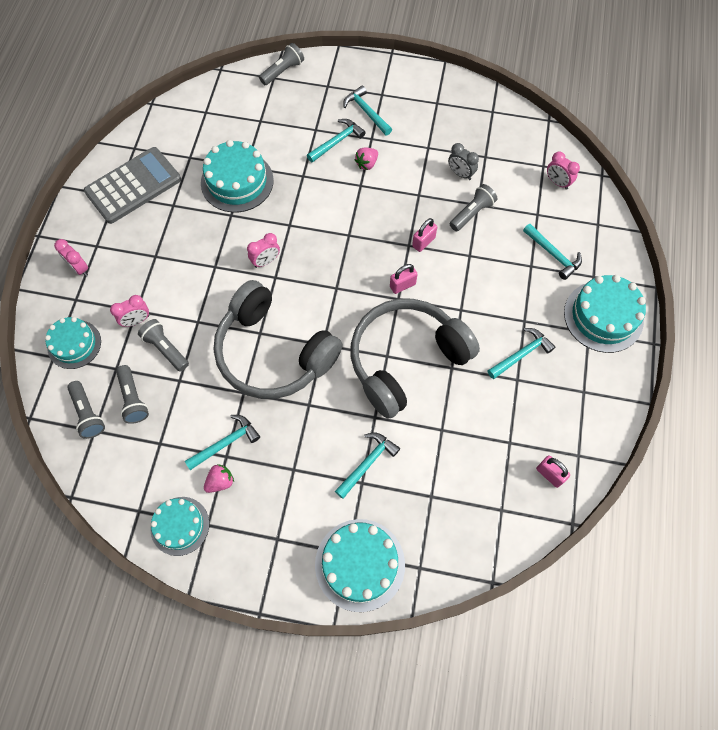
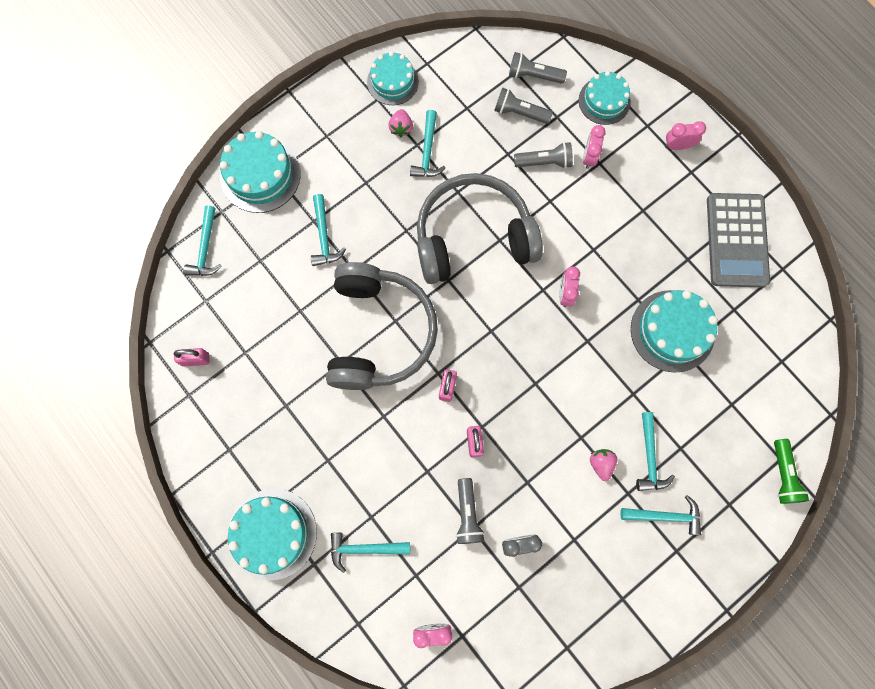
camera: 130 degrees right, 10 degrees up
grey flashlight [259,43,304,85] -> green flashlight [774,439,809,504]
turquoise hammer [488,328,555,379] -> turquoise hammer moved to [184,205,222,276]

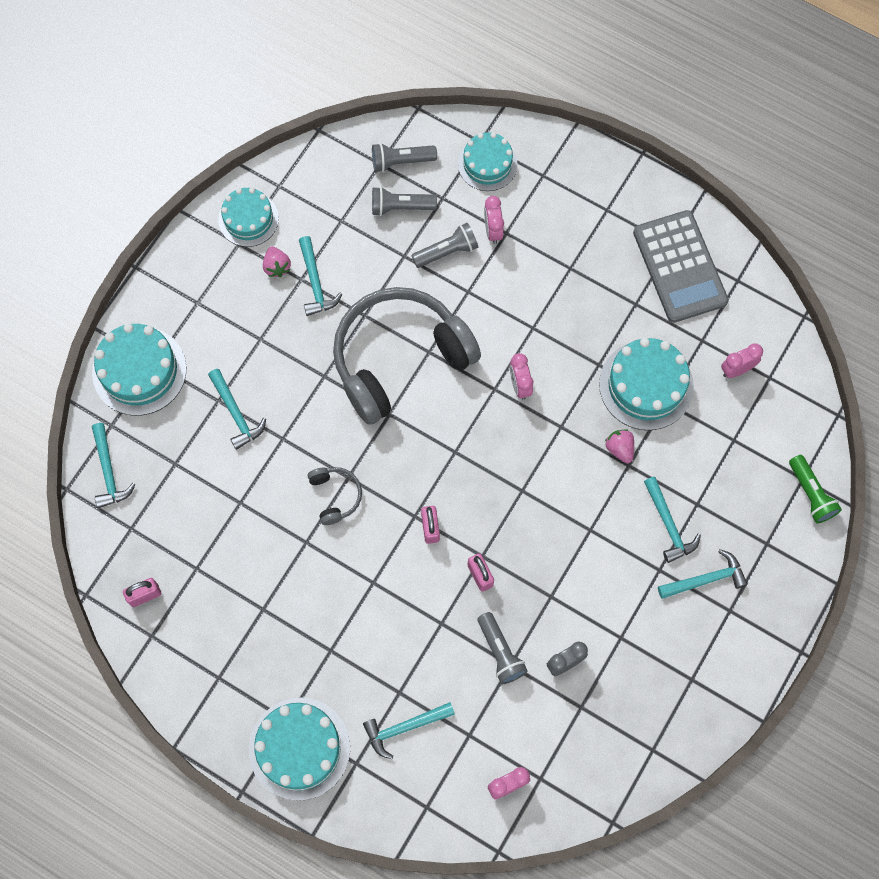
camera: 20 degrees left, 5 degrees down
grey headphones [326,262,438,390] -> grey headphones [308,467,362,525], size x0.40
pink strawberry [590,449,617,481] -> pink strawberry moved to [605,430,634,463]
pink clock [665,121,706,150] -> pink clock moved to [721,344,763,378]

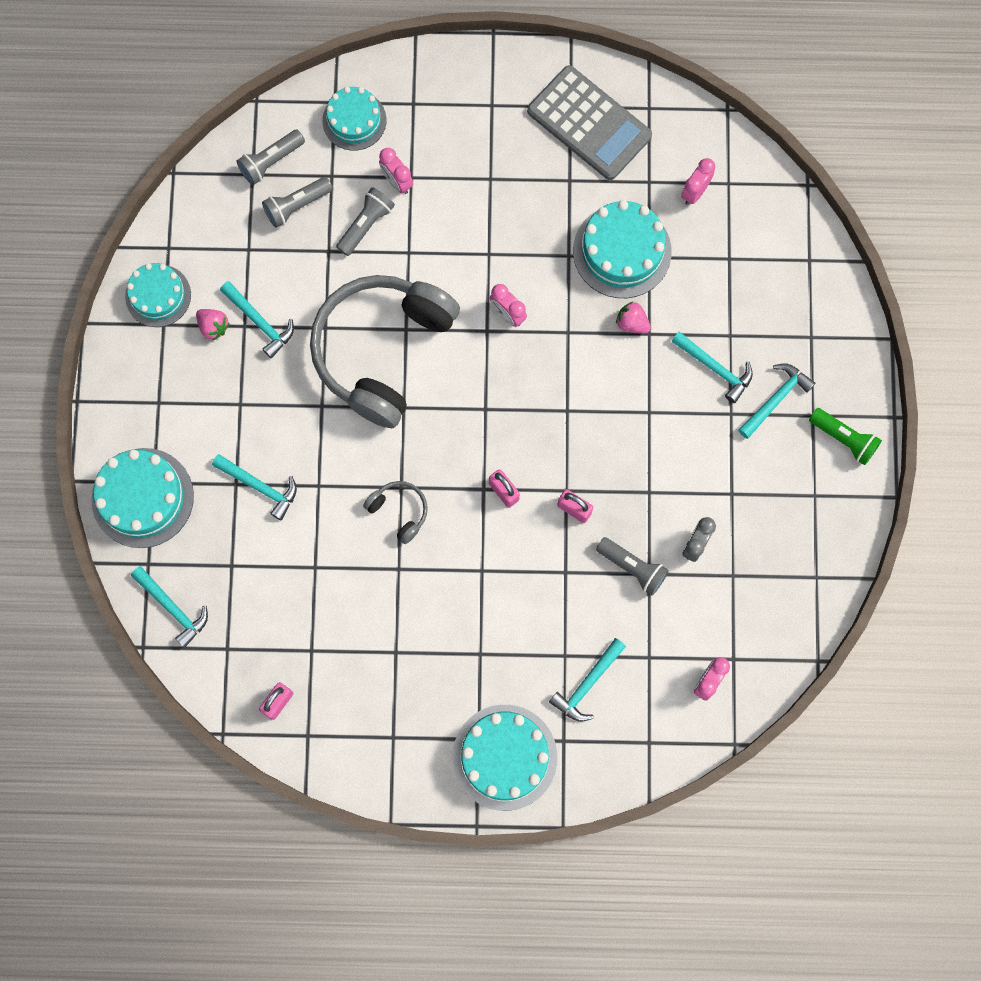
camera: 30 degrees left, 5 degrees up
green flashlight [789,455,842,523] -> green flashlight moved to [809,408,882,465]

